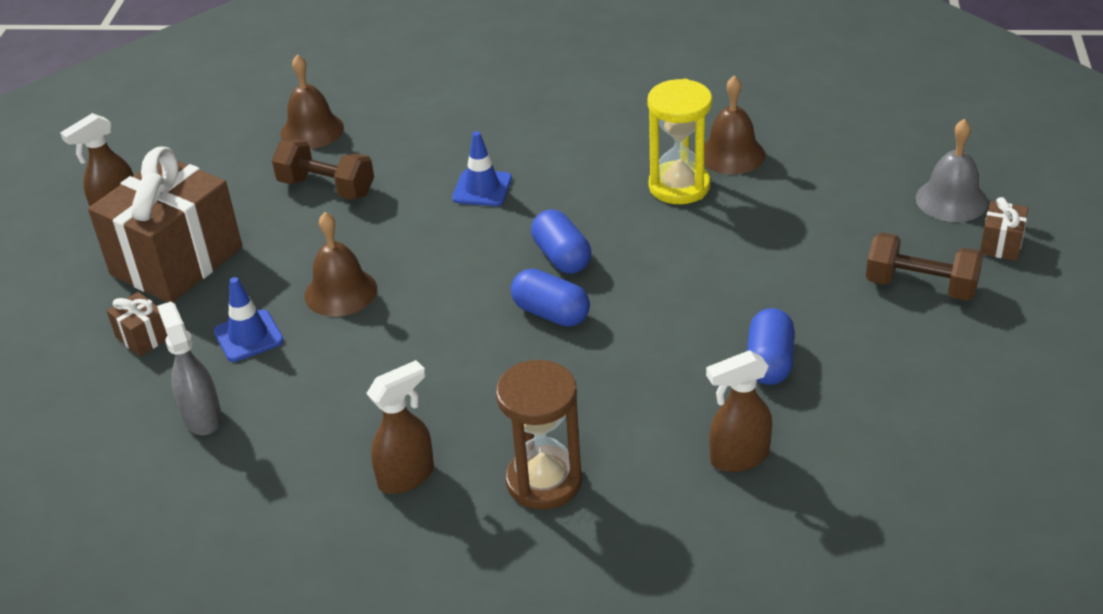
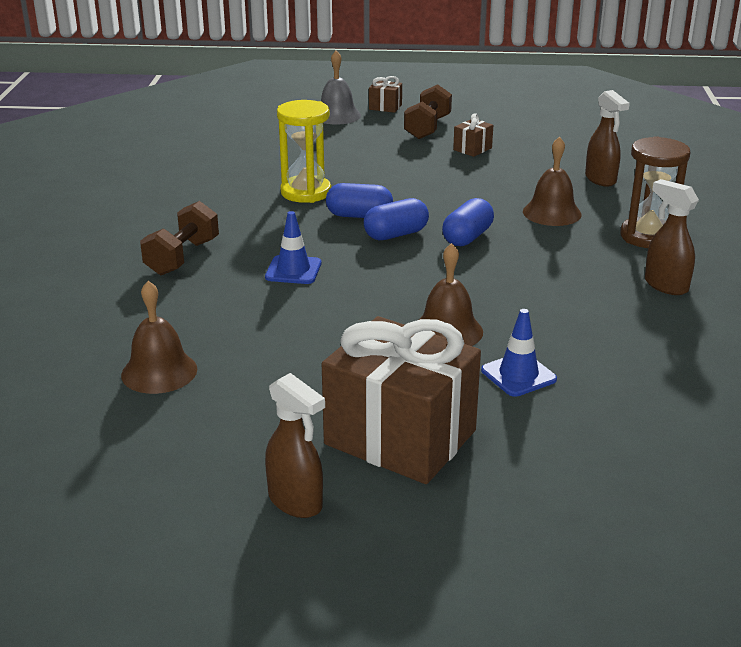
camera: 95 degrees left, 10 degrees down
brown gift [107,292,168,357] -> brown gift moved to [453,113,493,157]
grey spray bottle [157,302,222,435] -> none
brown dumbbell [272,139,374,200] -> brown dumbbell moved to [140,201,219,275]
brown bell [704,75,765,174] -> brown bell moved to [523,136,582,226]
blue capsule [747,308,795,385] -> blue capsule moved to [326,183,393,218]

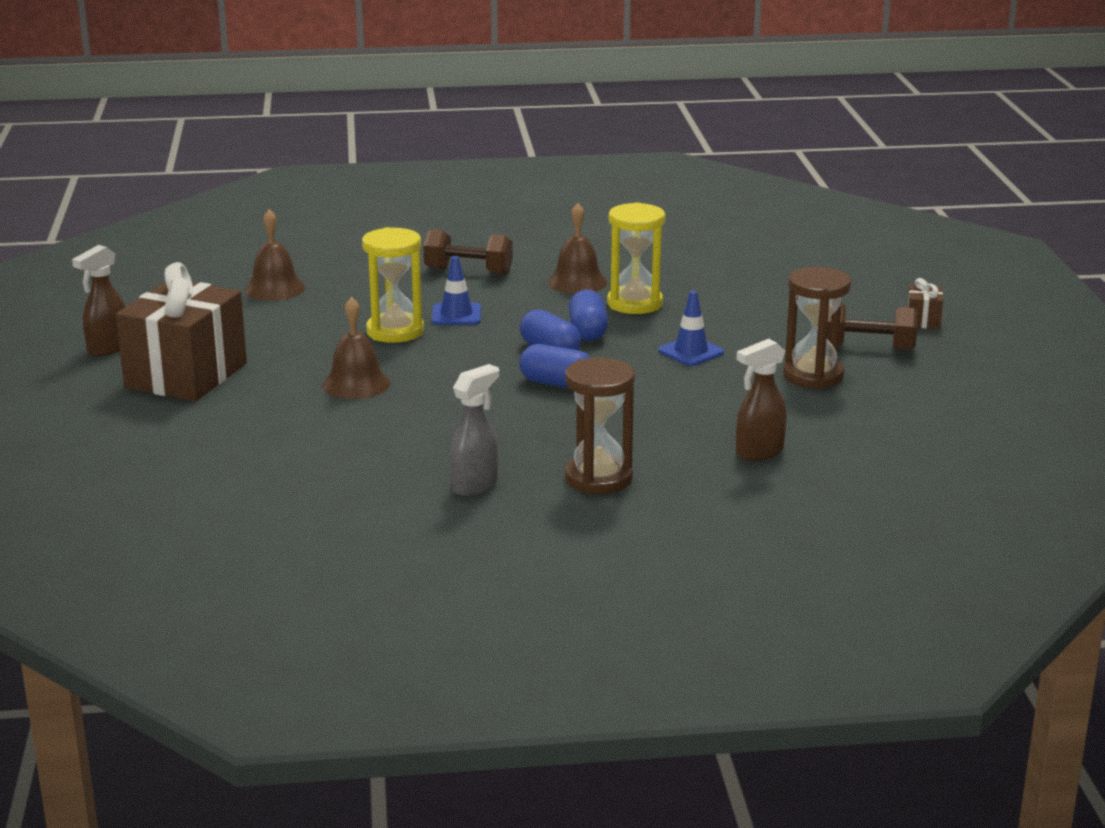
camera: 80 degrees right, 5 degrees down
grey bell [321,50,361,125] -> none
brown gift [453,113,493,157] -> brown hourglass [783,267,851,389]
blue traffic cone [481,309,557,397] -> blue traffic cone moved to [658,291,724,366]
brown bell [523,136,582,226] -> brown bell moved to [548,203,607,294]
brown spray bottle [645,179,699,295] -> grey spray bottle [449,364,499,496]
none -> yellow hourglass [362,227,424,343]

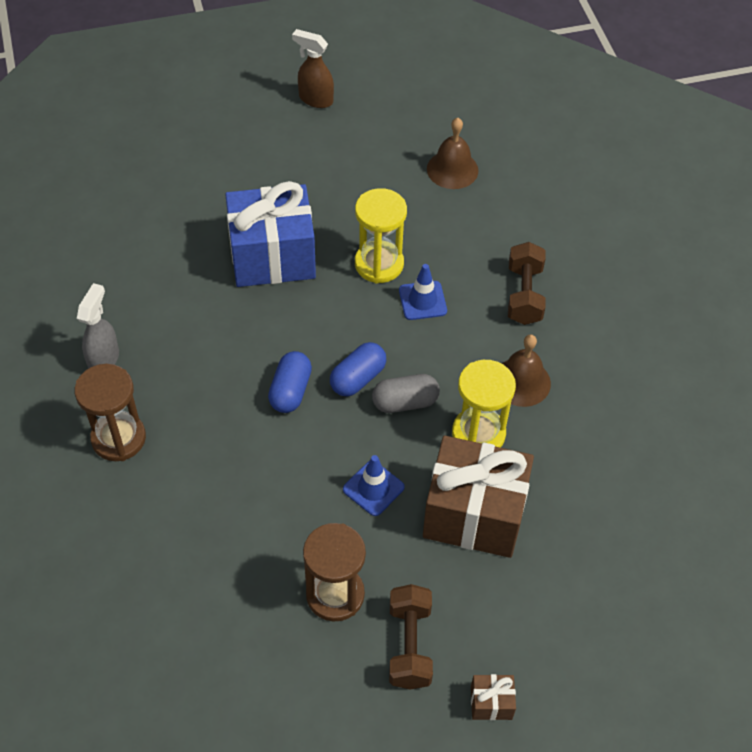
camera: 80 degrees right, 30 degrees up
brown gift [116,262,247,401] -> brown gift moved to [423,436,534,558]
brown bell [322,297,390,399] -> blue gift [225,181,316,287]
grey spray bottle [449,364,499,496] -> grey spray bottle turned 105 degrees counterclockwise [77,283,119,369]
blue capsule [569,290,608,341] -> grey capsule [372,374,440,413]
brown spray bottle [736,339,787,461] -> none

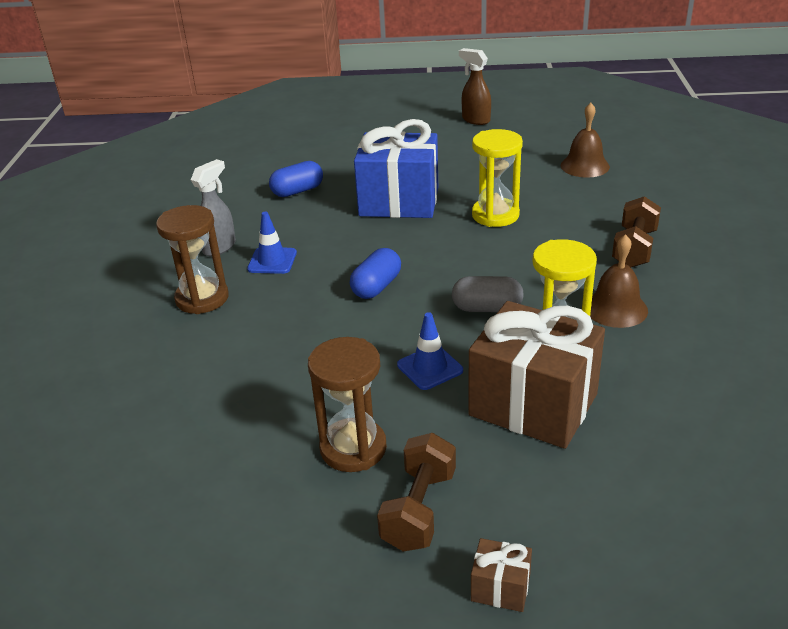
camera: 20 degrees right, 20 degrees down
blue capsule [330,342,386,396] -> blue capsule moved to [269,161,323,197]
blue traffic cone [399,264,447,320] -> blue traffic cone moved to [247,212,297,274]

